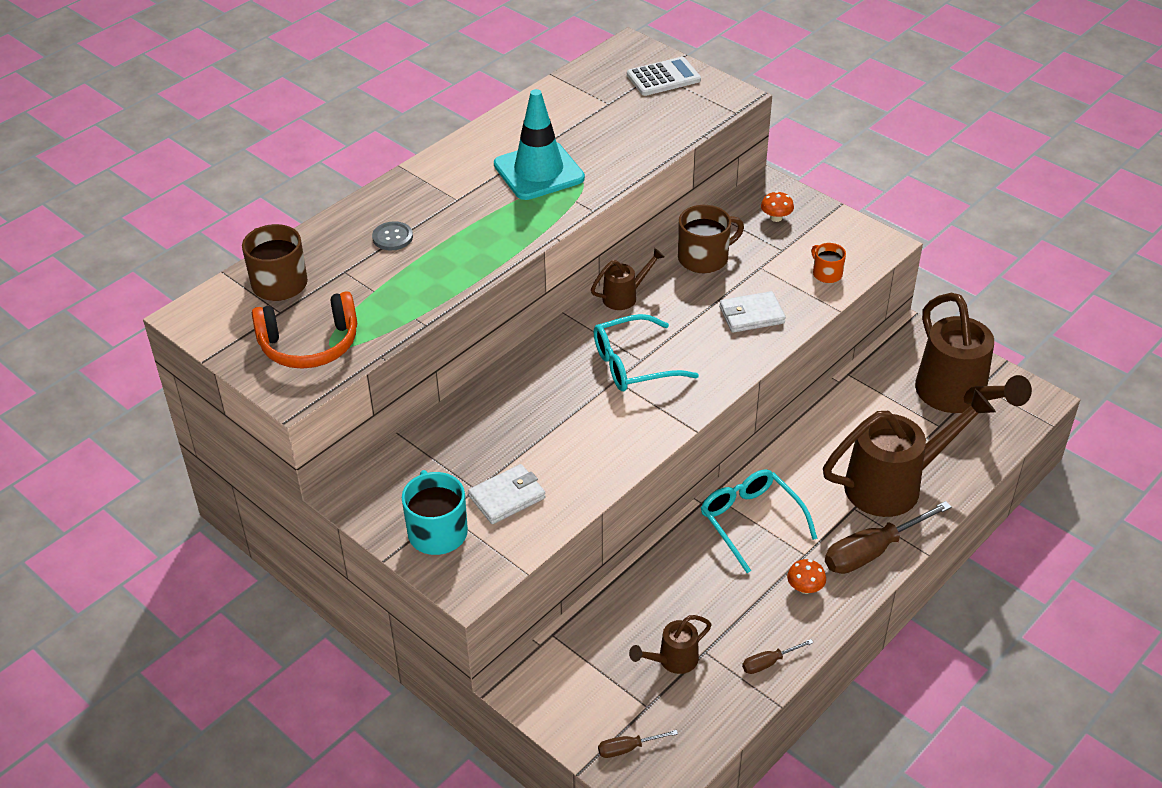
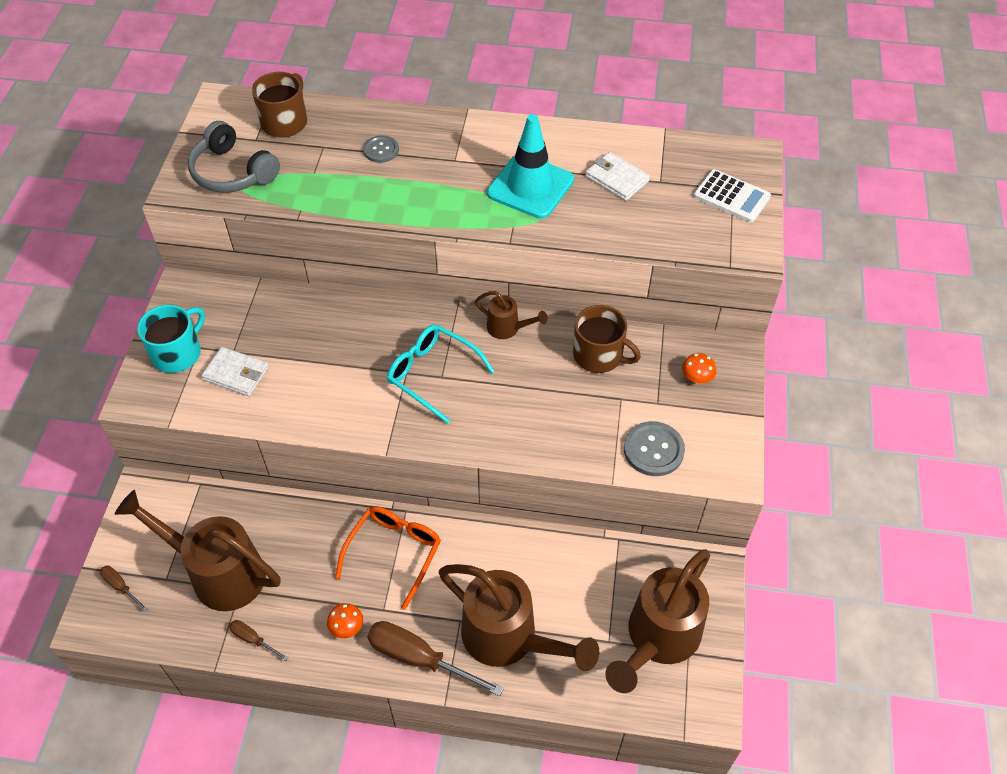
camera: 55 degrees right, 10 degrees up
orange headphones [252,291,357,369] -> grey headphones [188,121,280,193]
brown watering can [629,615,712,674] -> brown watering can [115,490,281,611], size x2.10
turquoise glasses [701,469,818,573] -> orange glasses [335,506,441,610]
white wallet [719,291,786,333] -> white wallet moved to [585,152,650,201]
orange mug [811,243,846,283] -> grey button [624,421,685,476]

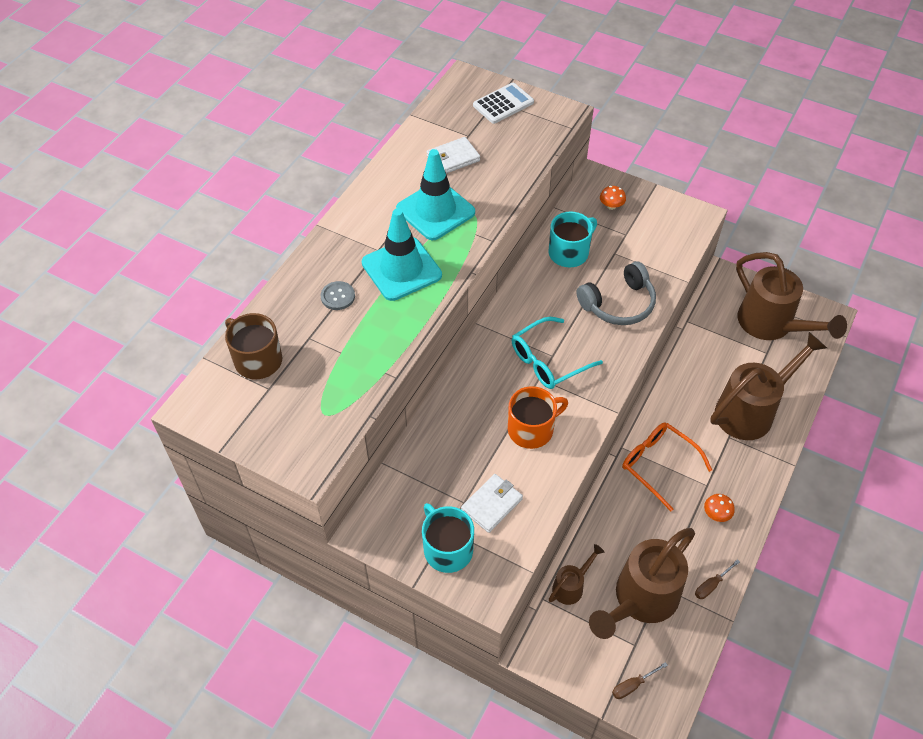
camera: 70 degrees left, 0 degrees up
grey headphones [188,121,280,193] -> grey headphones moved to [576,261,656,325]
brown screwdriver [367,621,504,696] -> none
brown watering can [475,291,548,339] -> brown watering can moved to [549,544,604,605]
brown mug [573,305,641,373] -> turquoise mug [548,212,597,267]
grey button [624,421,685,476] -> none
none -> turquoise traffic cone [362,209,442,301]
none -> orange mug [508,386,568,449]

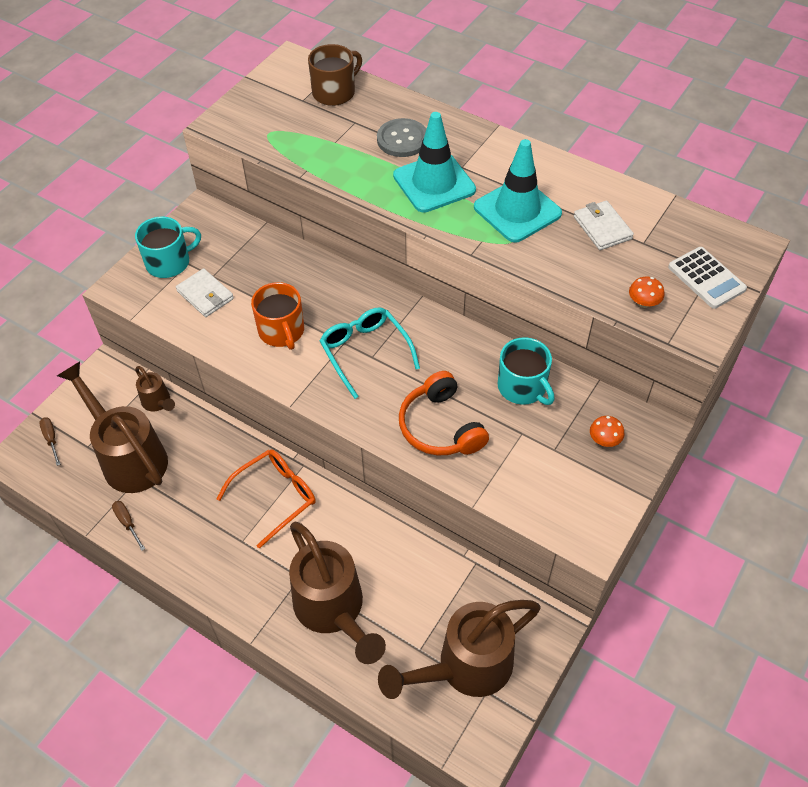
camera: 95 degrees right, 0 degrees up
grey button [321,281,355,310] -> grey button [377,118,426,157], size x1.54
grey headphones [576,261,656,325] -> orange headphones [399,371,489,456]
orange mushroom [704,494,735,522] -> orange mushroom moved to [629,277,664,308]

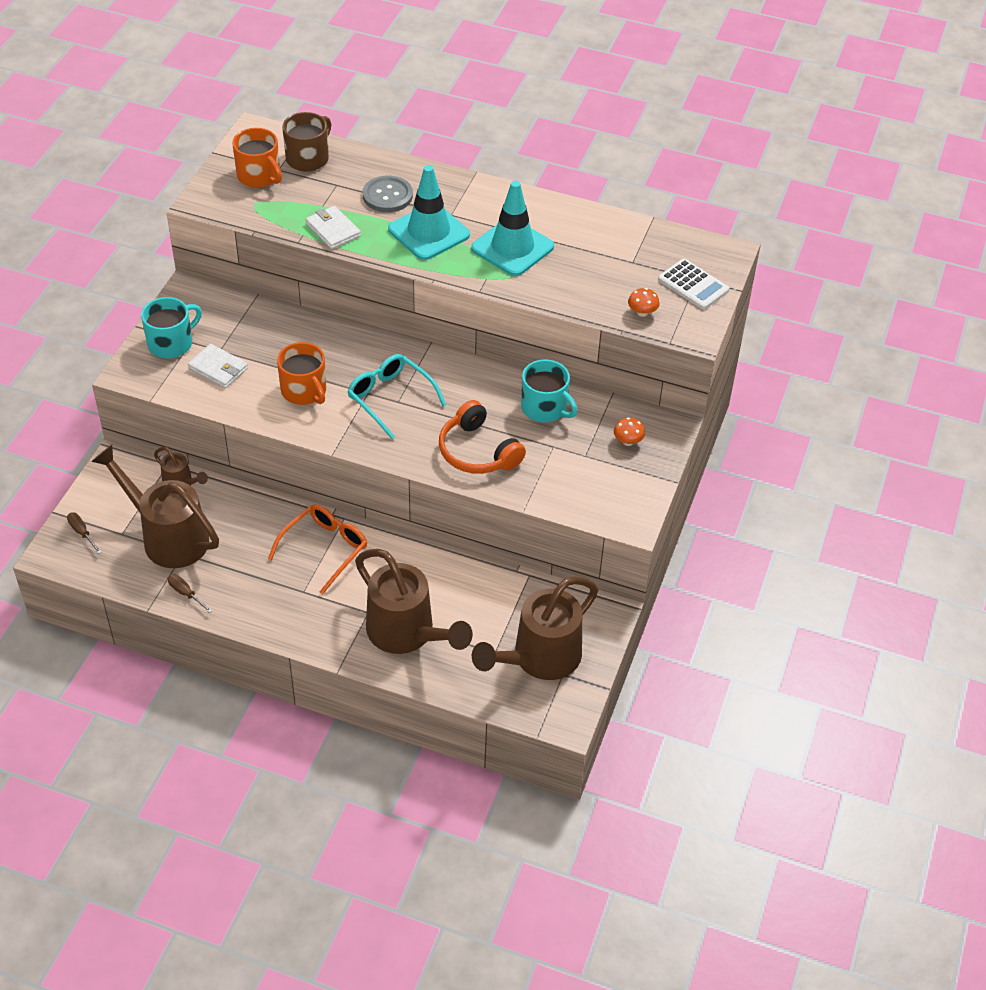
camera: 15 degrees left, 5 degrees down
white wallet [574,200,634,250] -> white wallet moved to [306,206,361,249]
none -> orange mug [232,128,282,188]

